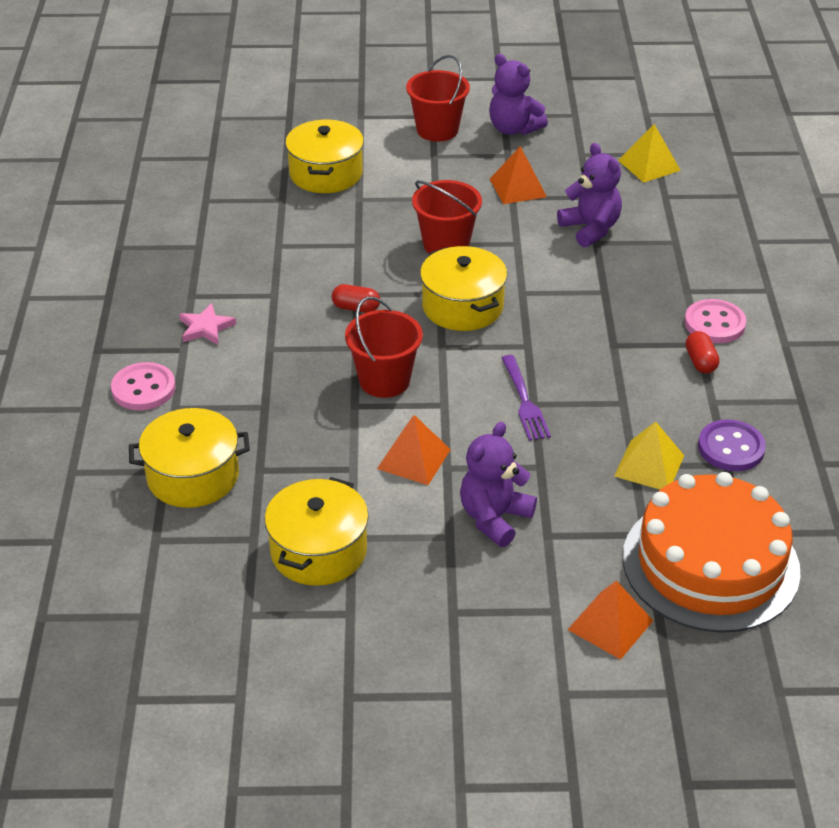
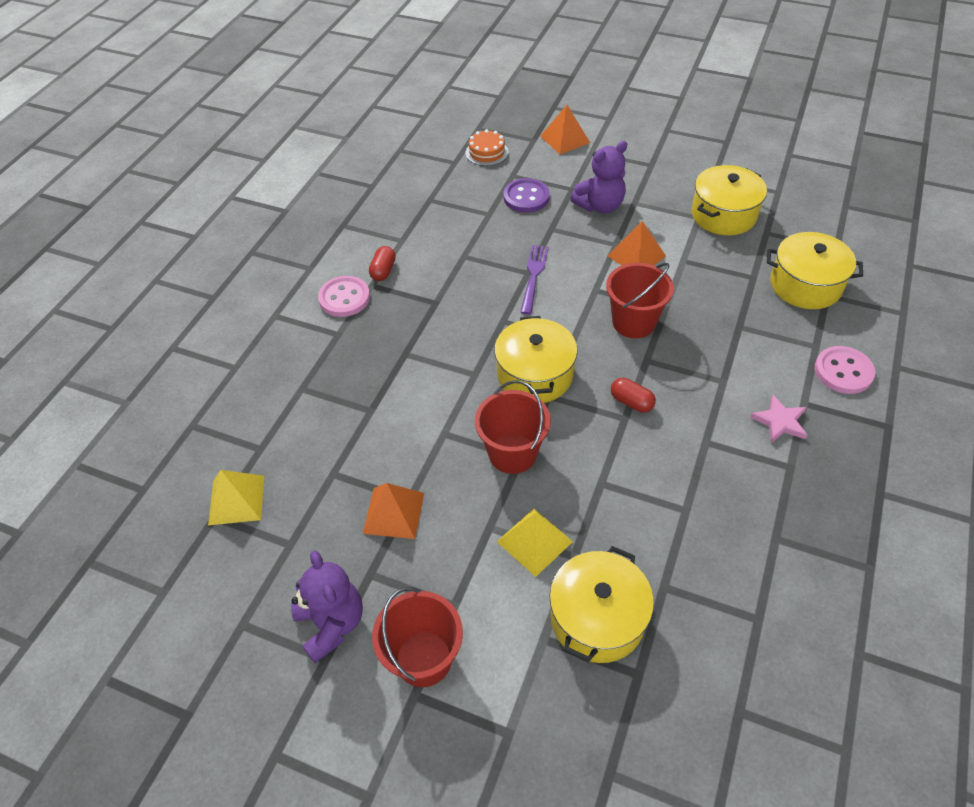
camera: 155 degrees left, 10 degrees up
purple teddy bear [557,143,622,247] -> none
yellow pyramid [614,421,684,490] -> yellow pyramid moved to [497,509,573,577]
orange cake [623,472,801,633] -> orange cake [466,129,509,166], size x0.40
purple button [698,419,766,471] -> purple button moved to [504,178,550,213]

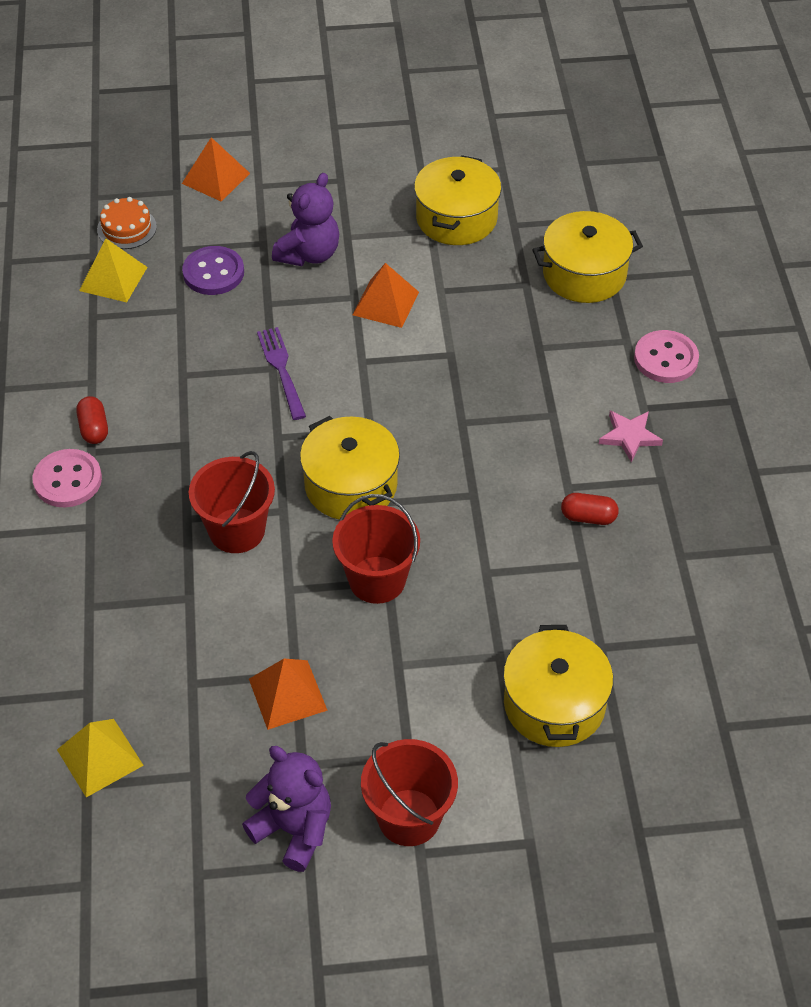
camera: 30 degrees left, 0 degrees up
yellow pyramid [497,509,573,577] -> yellow pyramid moved to [79,238,147,302]
red bucket [606,263,674,338] -> red bucket moved to [189,451,275,553]
red capsule [611,378,656,413] -> red capsule moved to [561,493,619,525]

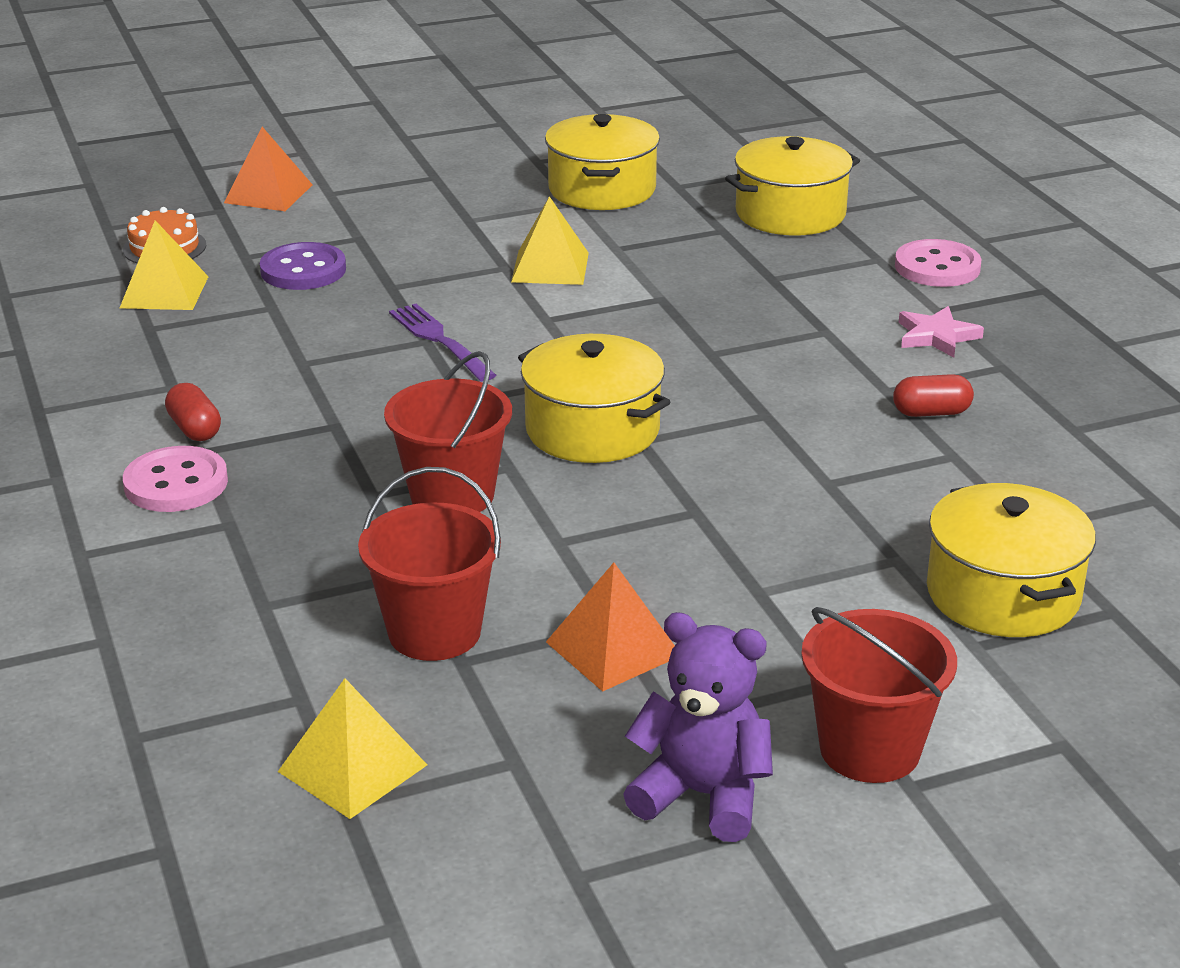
camera: 15 degrees left, 20 degrees down
purple teddy bear [272,173,339,266] -> none
red bucket [332,494,420,604] -> red bucket moved to [358,467,501,661]
orange pyramid [353,263,419,328] -> yellow pyramid [511,196,589,285]

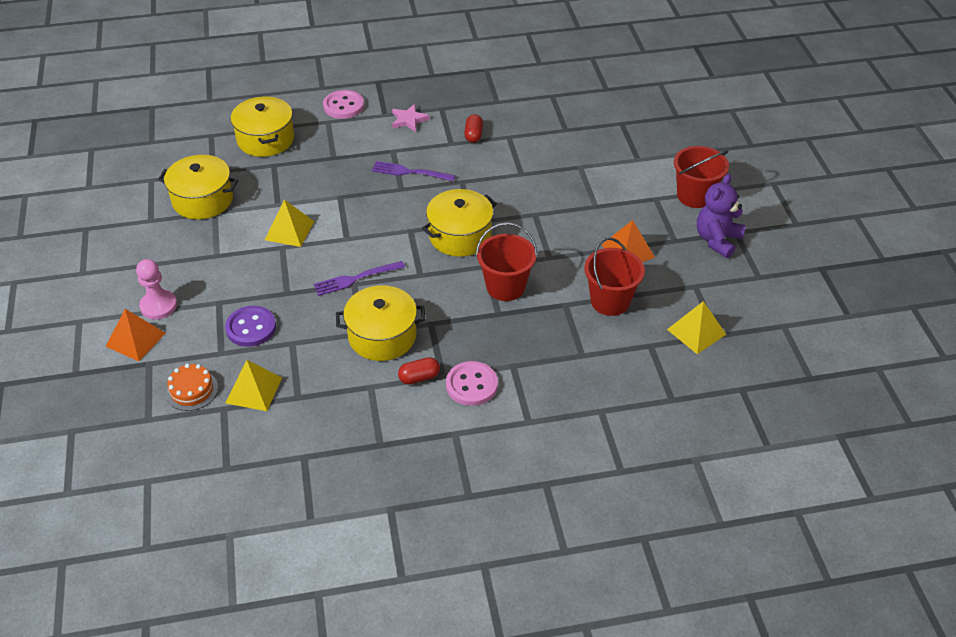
camera: 80 degrees left, 15 degrees up
yellow pot [927,483,1096,637] -> yellow pot moved to [336,286,425,361]
none -> pink pawn [136,259,177,320]
none -> purple fork [372,161,455,181]

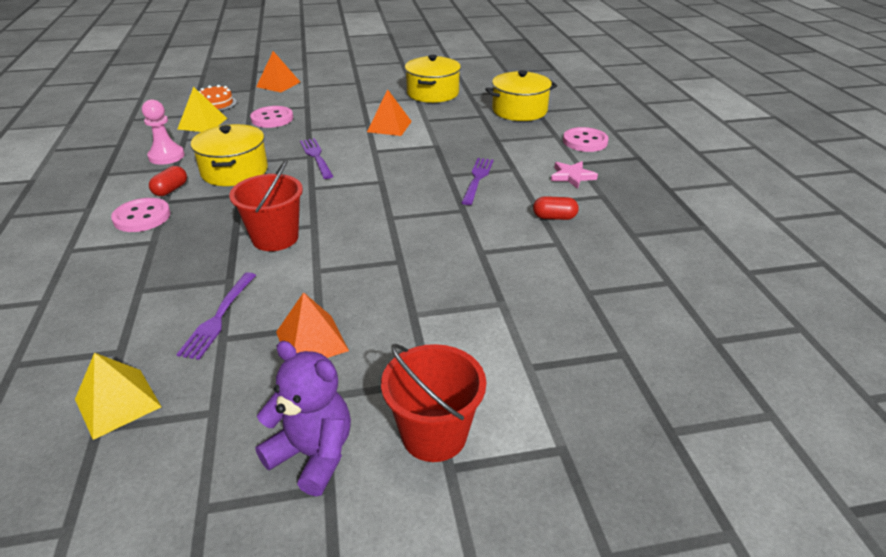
camera: 90 degrees right, 10 degrees down
pink pawn [136,259,177,320] -> pink pawn moved to [142,99,185,165]
purple button [225,306,276,347] -> pink button [250,106,293,128]
yellow pyramid [265,200,314,247] -> orange pyramid [367,89,412,136]
red capsule [398,357,440,384] -> red capsule turned 45 degrees clockwise [149,166,187,196]
yellow pot [422,189,497,257] -> none
red bucket [584,238,645,316] -> purple fork [176,272,256,360]

